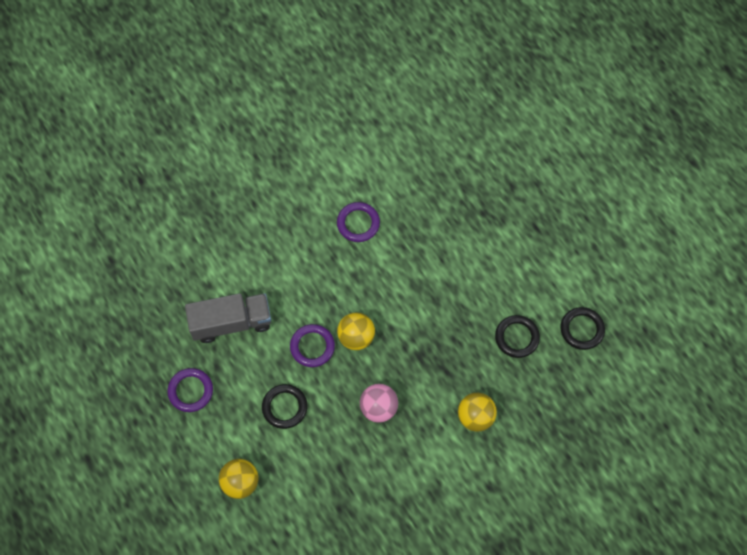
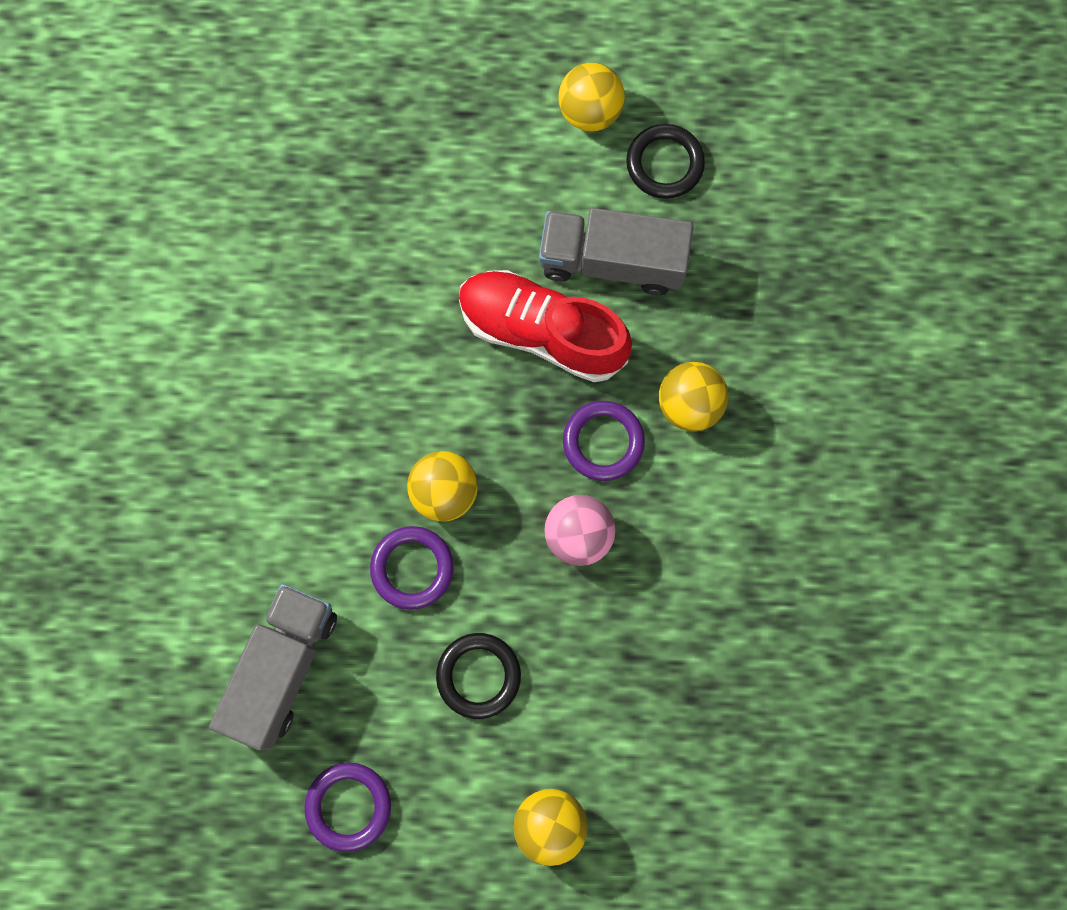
camera: 55 degrees left, 10 degrees up
purple ring [337,202,380,242] -> purple ring moved to [563,401,645,481]
black ring [495,315,540,358] -> grey truck [539,208,693,295]
none -> red shoe [459,270,632,382]
none -> yellow ball [558,63,625,132]

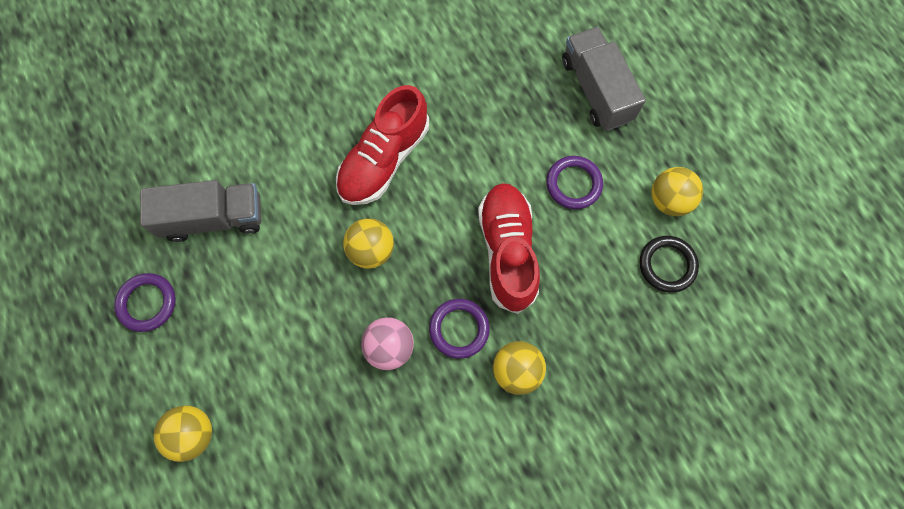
camera: 60 degrees right, 5 degrees down
purple ring [370,526,454,610] -> purple ring moved to [546,156,603,209]
black ring [436,633,521,719] -> none
grey truck [539,208,693,295] -> grey truck moved to [562,27,646,131]
none -> red shoe [336,85,429,205]

